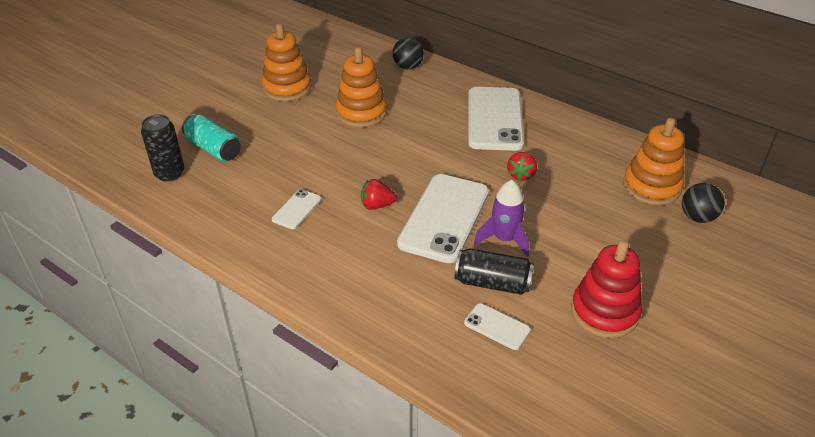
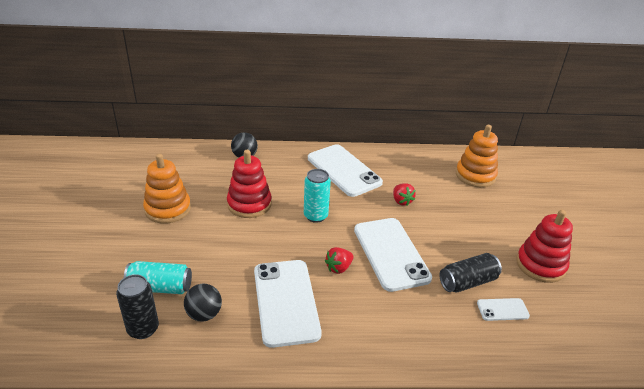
camera: 40 degrees left, 5 degrees down
white phone [272,189,321,229] -> white phone [254,260,322,348], size x2.17
orange stacking toy [336,47,387,127] -> red stacking toy [227,150,272,218]
purple rocket [474,180,529,257] -> none
black ball [682,183,725,223] -> black ball moved to [184,284,222,321]
none -> turquoise can [304,169,331,223]

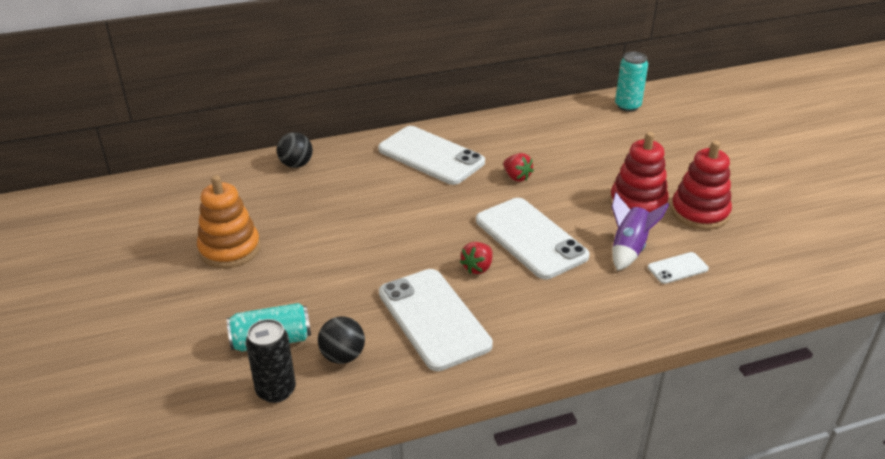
camera: 15 degrees left, 0 degrees up
red stacking toy [227,150,272,218] -> red stacking toy moved to [610,132,669,213]
turquoise can [304,169,331,223] -> turquoise can moved to [615,52,648,112]
black can [439,253,502,293] -> purple rocket [612,193,669,271]
orange stacking toy [456,125,498,187] -> none

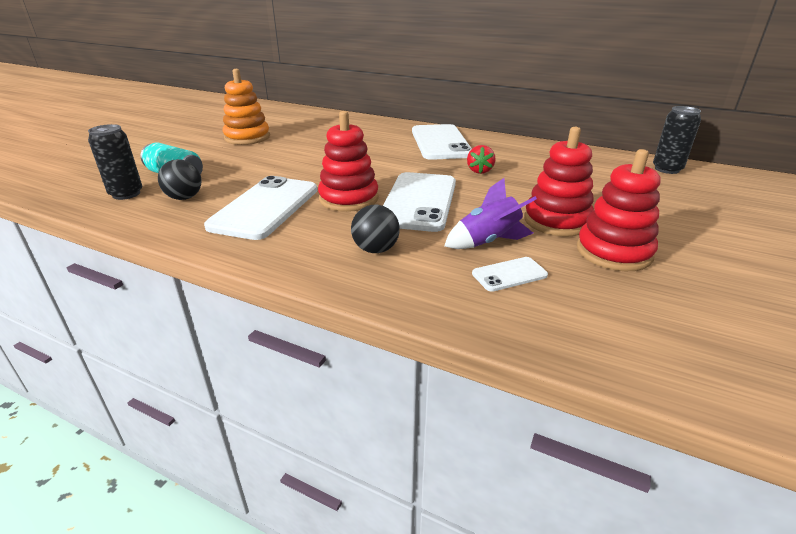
camera: 45 degrees right, 5 degrees down
black ball [277,132,313,168] -> black ball moved to [351,205,400,253]
red strawberry [460,242,493,274] -> red stacking toy [318,111,379,212]
turquoise can [615,52,648,112] -> black can [653,106,701,174]
white phone [648,252,709,284] -> white phone turned 45 degrees counterclockwise [472,257,548,292]

